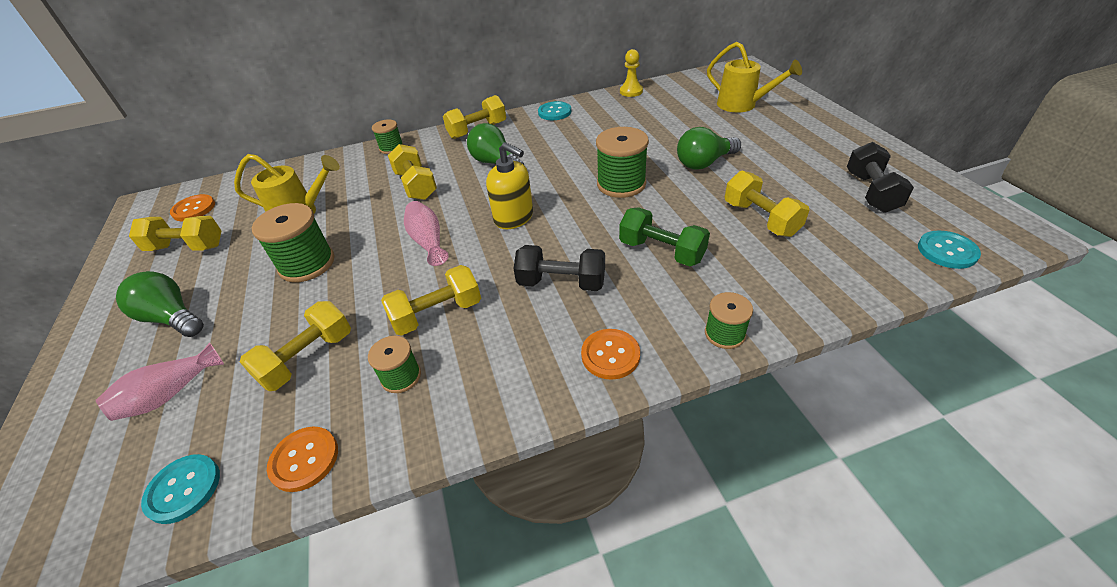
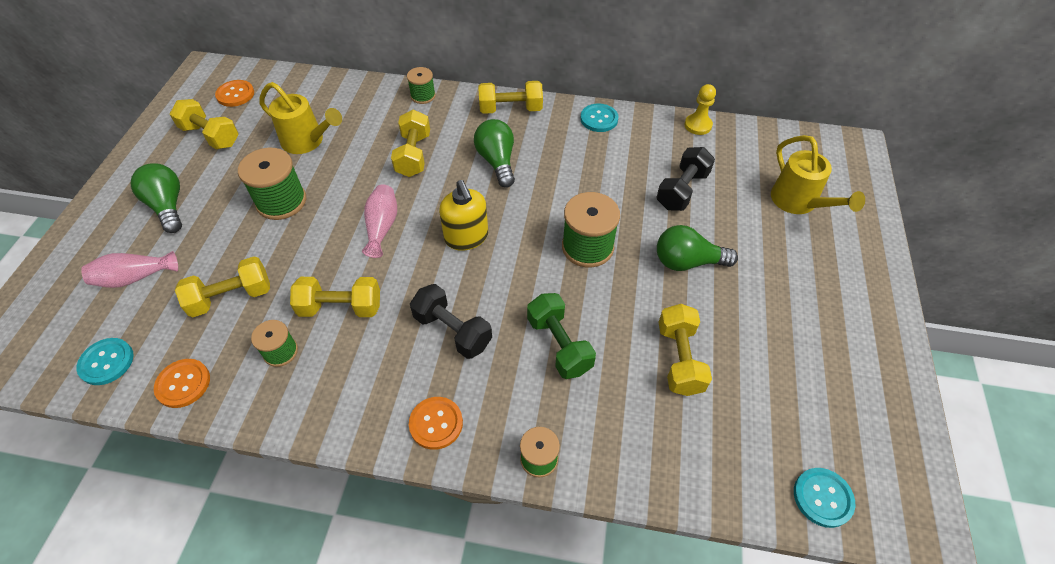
camera: 25 degrees right, 10 degrees up
black dumbbell [847,142,914,213] -> black dumbbell moved to [656,147,715,211]

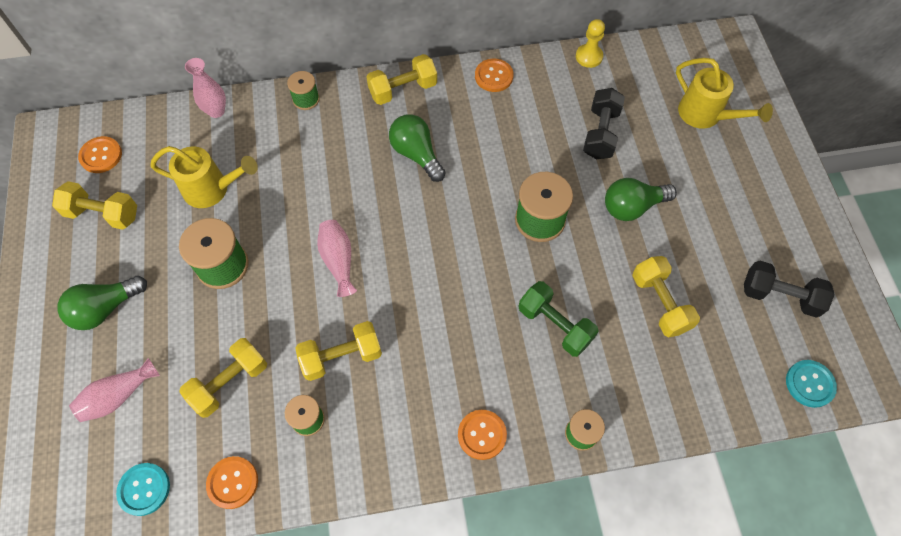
camera: 20 degrees left, 10 degrees up
green light bulb [131,163,182,233] -> green light bulb turned 75 degrees counterclockwise [57,276,147,330]
yellow dumbbell [391,110,430,177] -> none
black dumbbell [410,284,492,359] -> black dumbbell moved to [744,261,835,318]
yellow soap dispenser [439,180,488,251] -> none
turquoise button [580,103,619,132] -> orange button [475,59,514,92]
none -> pink vase [185,58,226,118]

